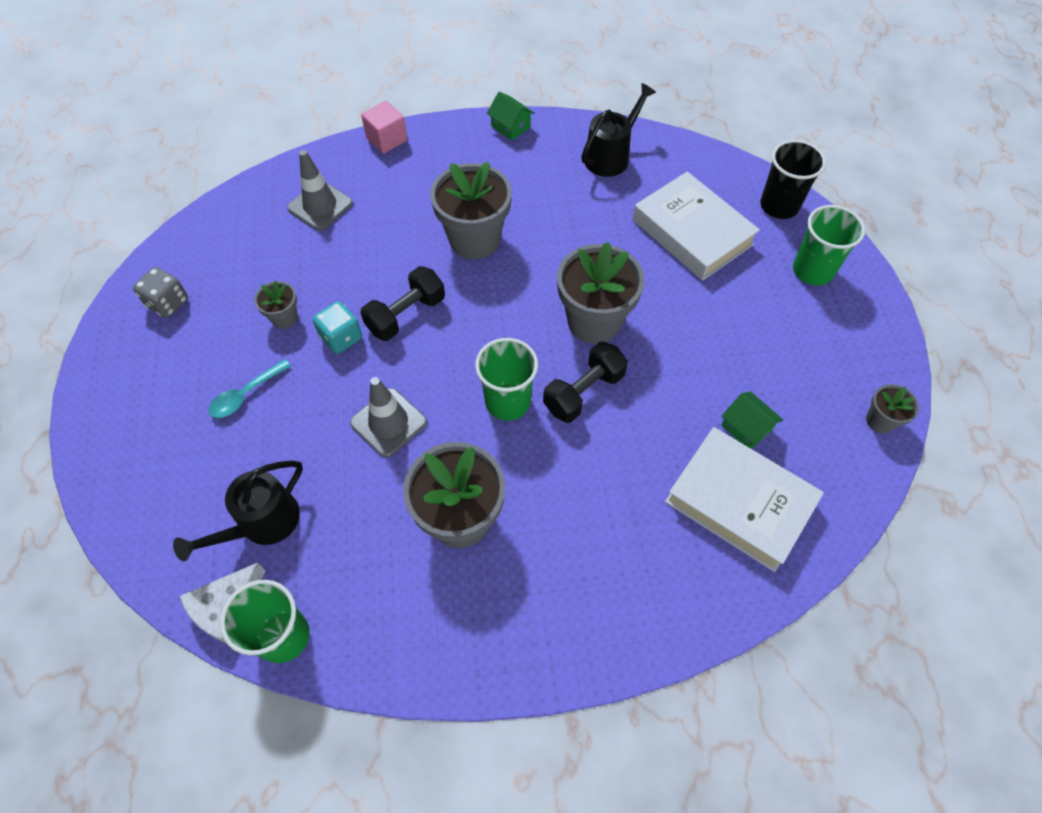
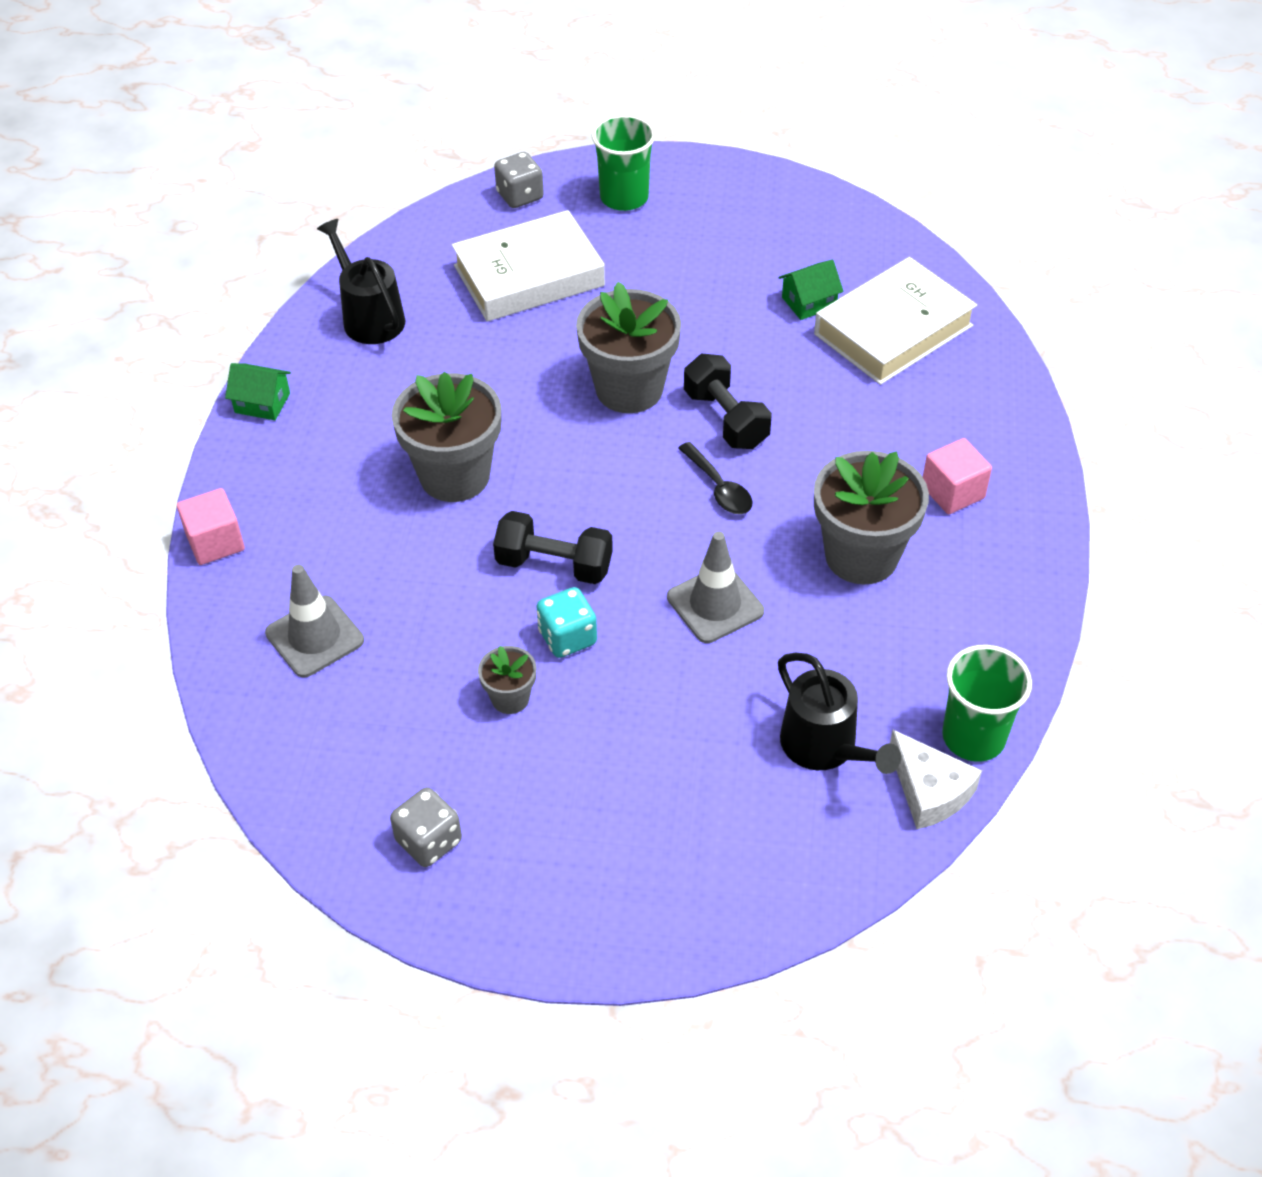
camera: 75 degrees left, 10 degrees down
turquoise spoon [209,359,291,418] -> none
black dumbbell [360,266,445,341] -> black dumbbell turned 45 degrees counterclockwise [493,511,613,584]
green cup [475,338,538,421] -> black spoon [678,442,752,514]
green house [487,92,535,141] -> green house turned 45 degrees clockwise [225,363,291,420]
black cup [760,140,826,219] -> grey dice [494,152,544,208]
grey flower pot [866,384,919,433] -> none
none -> pink cube [923,438,992,514]

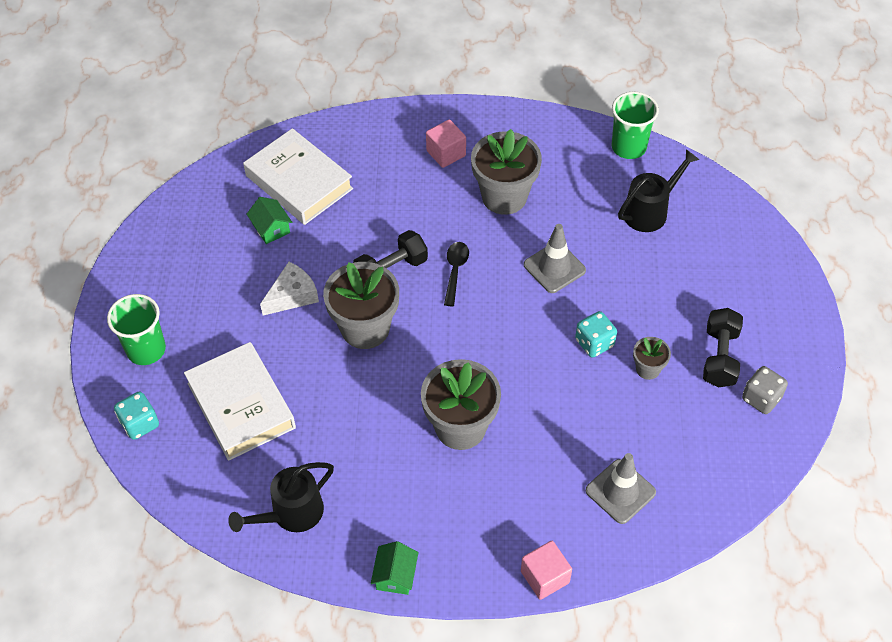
camera: 95 degrees left, 5 degrees up
black dumbbell [493,511,613,584] -> black dumbbell moved to [703,308,743,387]
grey dice [494,152,544,208] -> turquoise dice [114,391,159,440]
black spoon [678,442,752,514] -> black spoon turned 45 degrees counterclockwise [444,242,469,306]
white cheese [890,730,982,829] -> white cheese moved to [260,262,319,316]

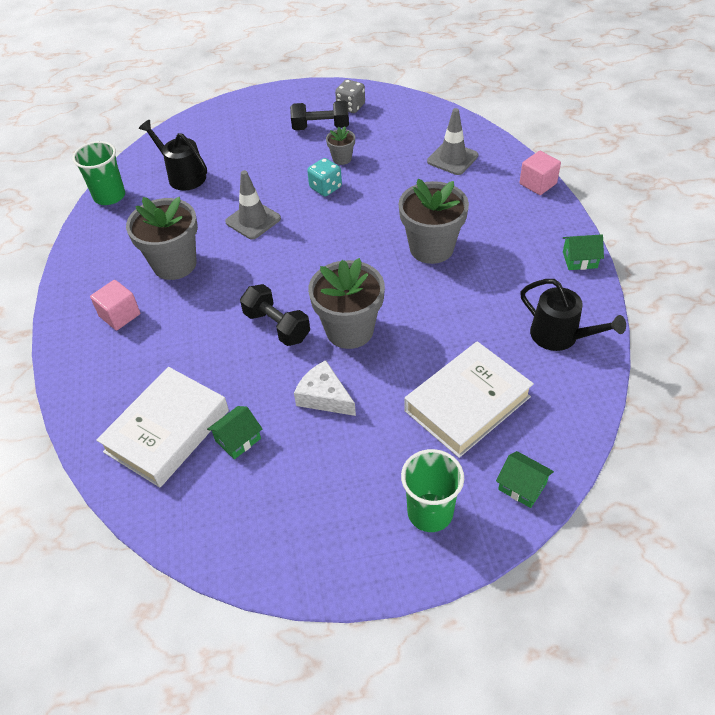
camera: 100 degrees left, 5 degrees down
turquoise dice [114,391,159,440] -> green house [496,451,554,508]
black spoon [444,242,469,306] -> none

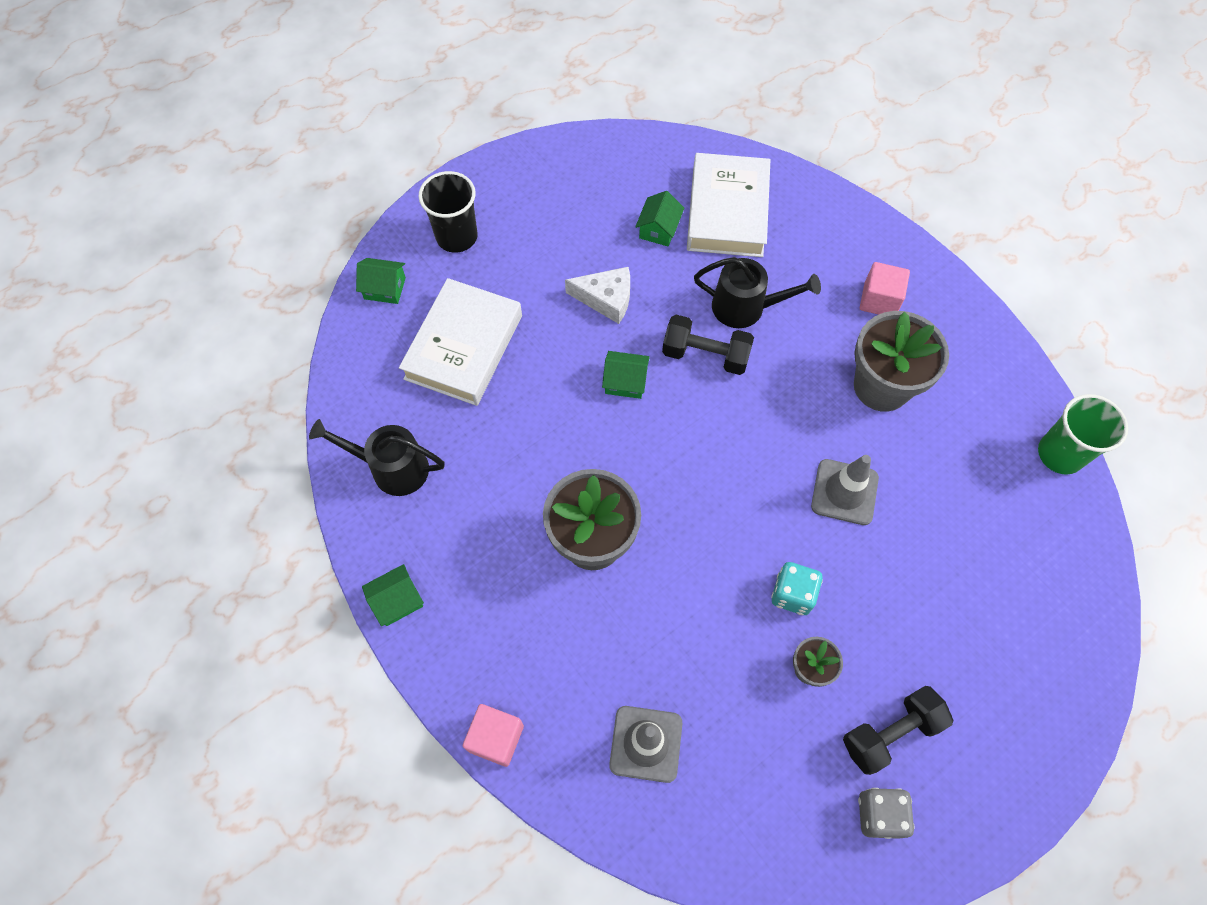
camera: 150 degrees right, 15 degrees up
black watering can [139,120,207,190] -> black watering can moved to [694,257,821,328]
grey flower pot [308,258,385,349] -> green house [602,351,650,399]
green cup [401,449,464,532] -> black cup [418,171,478,253]

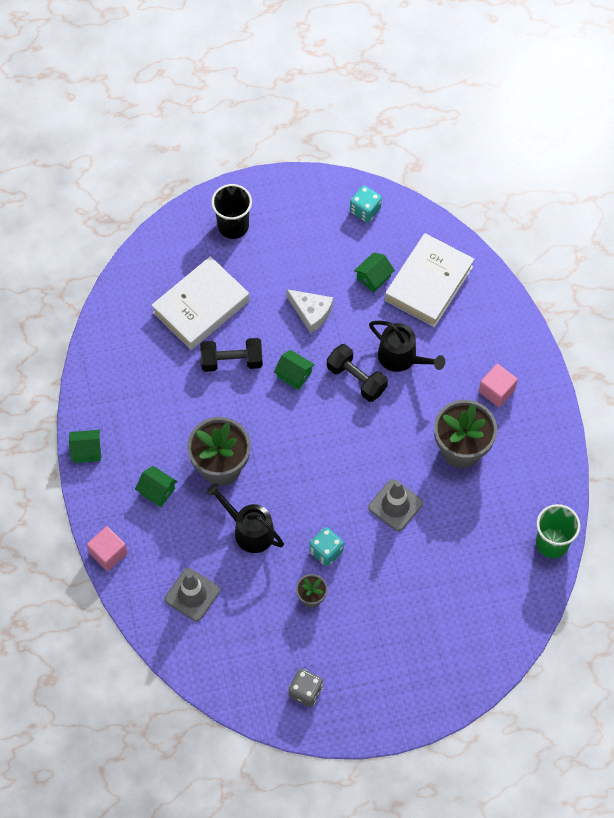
camera: 25 degrees right, 0 degrees up
black watering can [309,419,445,496] -> black watering can moved to [207,483,284,553]
green house [356,258,406,304] -> green house moved to [135,466,178,507]
black dumbbell [843,686,953,775] -> black dumbbell moved to [200,338,263,372]
none -> turquoise dice [350,186,382,222]

